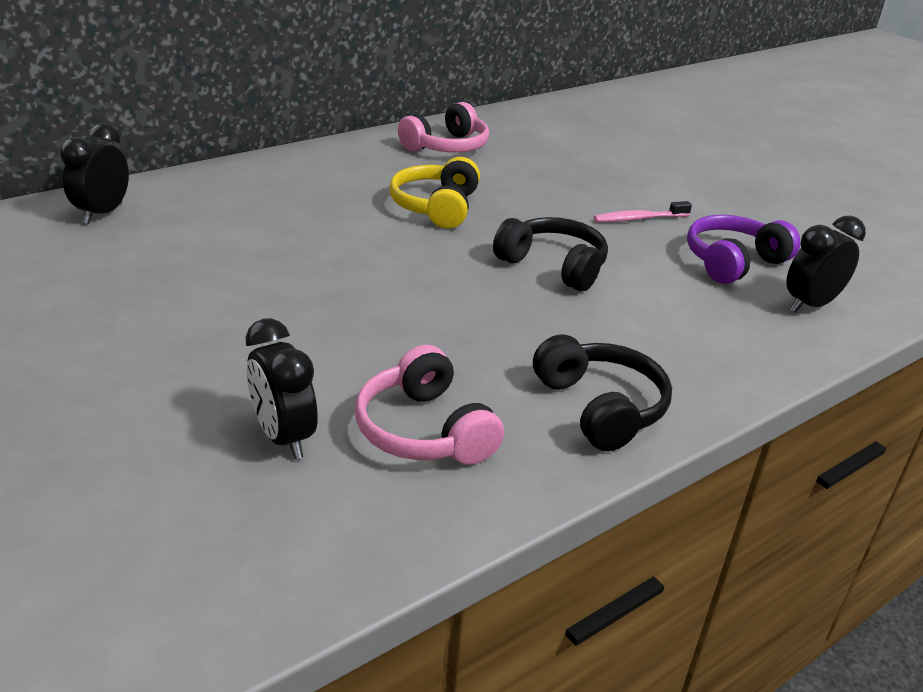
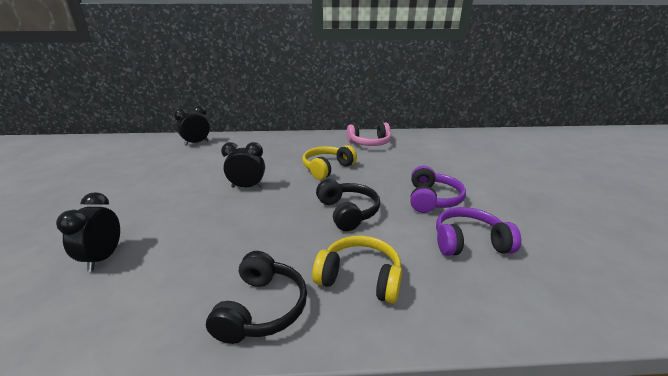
camera: 35 degrees right, 5 degrees down
pink headphones [355,345,504,465] -> none
pink toothbrush [594,201,692,222] -> purple headphones [410,166,466,213]
black clock [786,216,866,313] -> black clock moved to [221,142,265,188]
none -> yellow headphones [312,235,402,304]

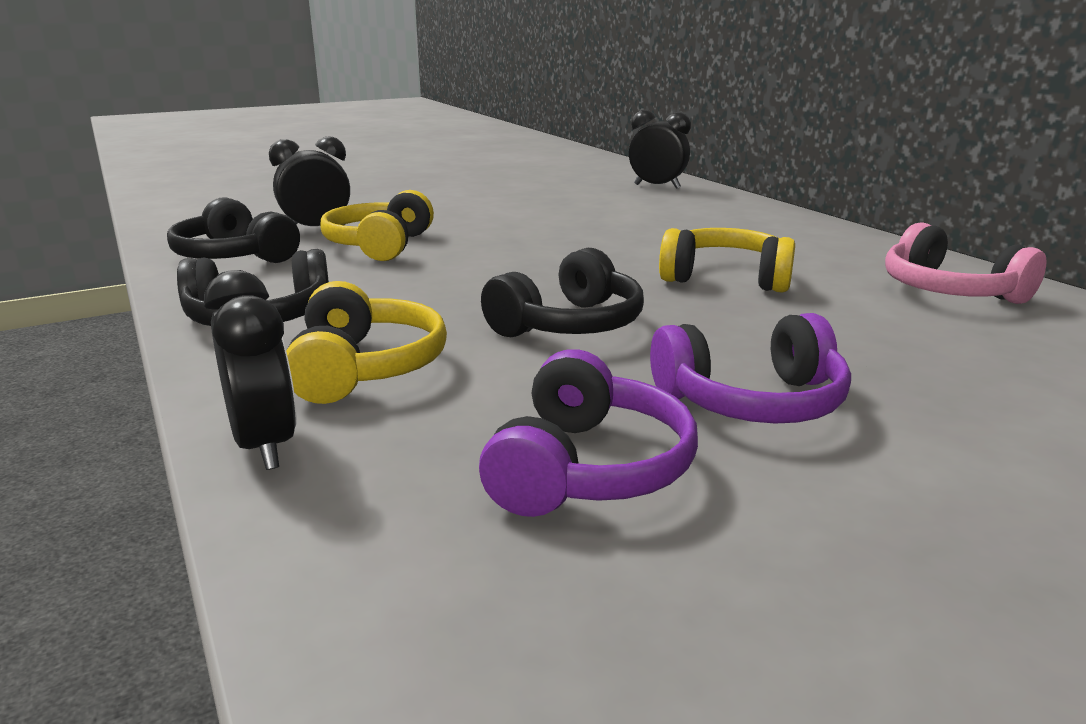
camera: 65 degrees right, 5 degrees down
black clock [221,142,265,188] -> black clock moved to [204,270,297,470]
purple headphones [436,207,521,256] -> purple headphones turned 45 degrees clockwise [479,349,698,517]
none -> black headphones [167,197,300,263]
none -> yellow headphones [320,190,434,261]

